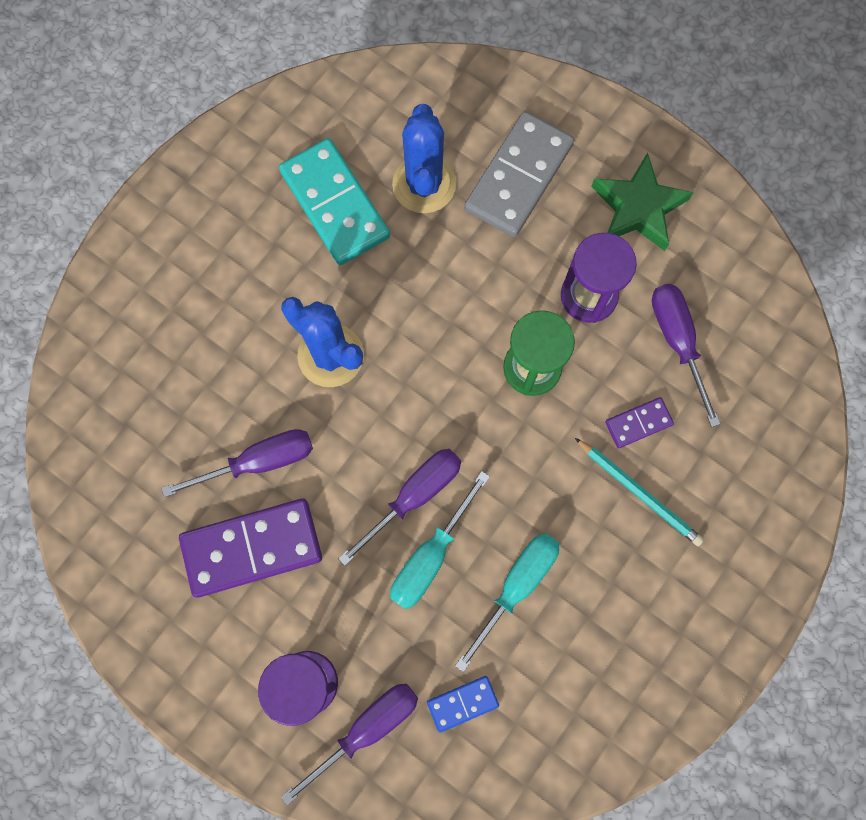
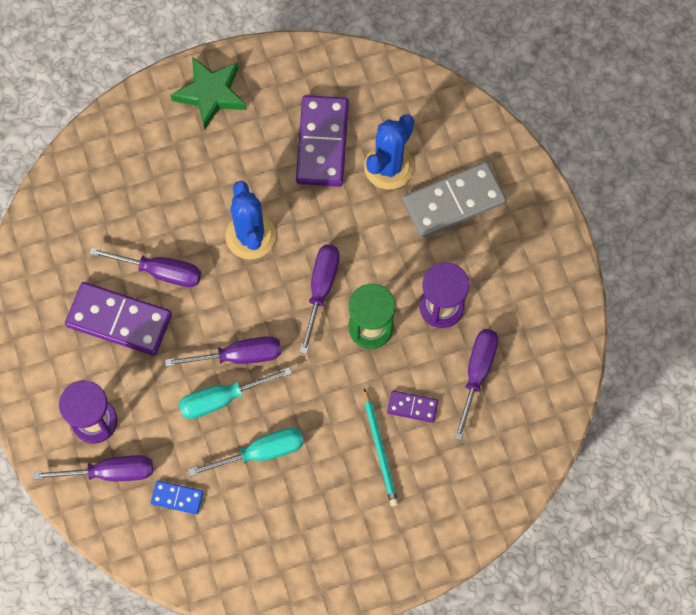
camera: 35 degrees right, 5 degrees down
turquoise domino [279,138,390,265] -> purple domino [296,95,349,187]
green star [591,153,694,251] -> green star moved to [171,57,246,129]
none -> purple screwdriver [300,245,340,354]

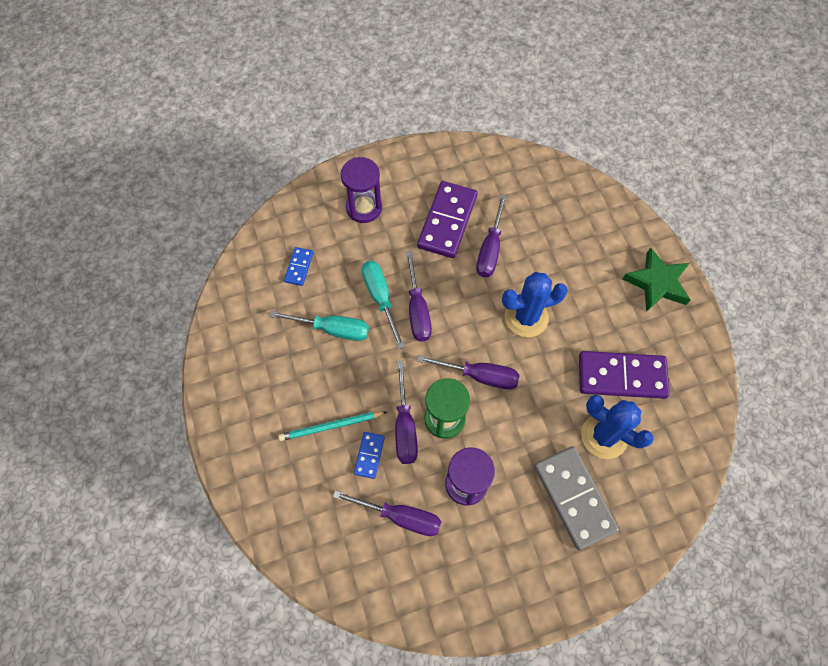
camera: 90 degrees right, 5 degrees down
purple screwdriver [33,455,153,481] -> purple screwdriver moved to [395,361,418,464]
turquoise screwdriver [188,428,304,477] -> turquoise screwdriver turned 60 degrees counterclockwise [270,311,369,341]
purple domino [387,390,438,423] -> blue domino [354,432,385,479]

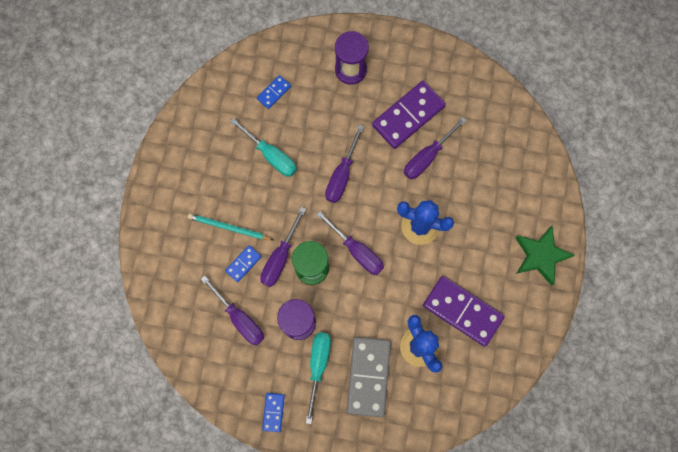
camera: 30 degrees right, 10 degrees up
turquoise screwdriver [362,261,405,349] -> turquoise screwdriver moved to [306,332,331,424]
none -> blue domino [262,393,285,432]

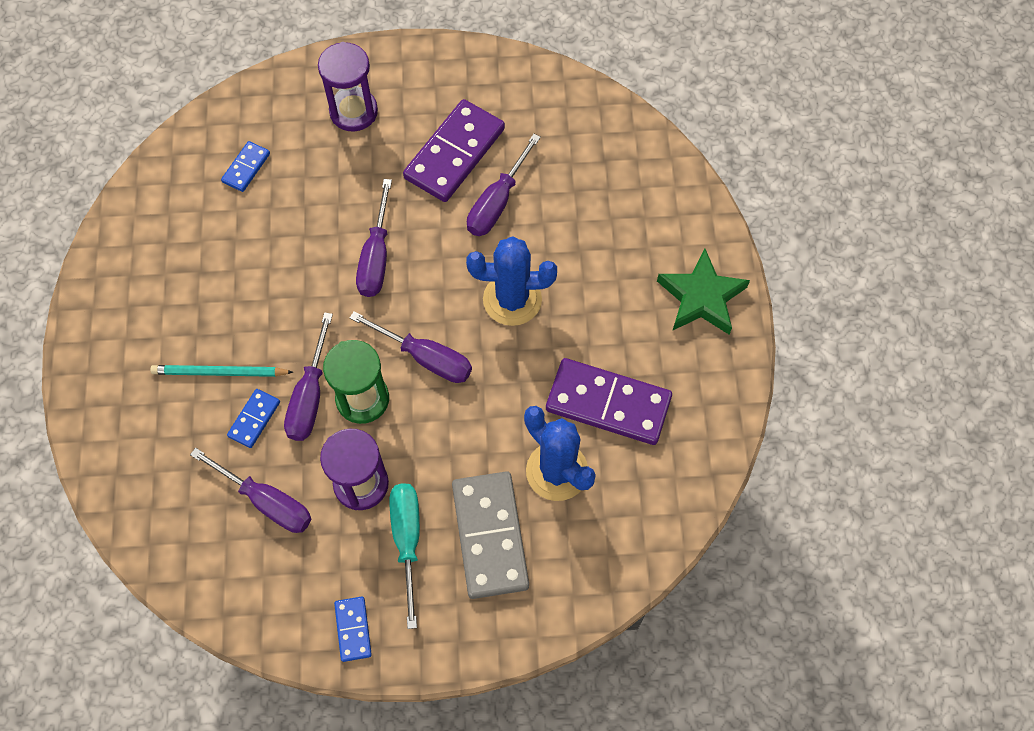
camera: 15 degrees left, 10 degrees down
turquoise screwdriver [230,118,297,177] -> none

